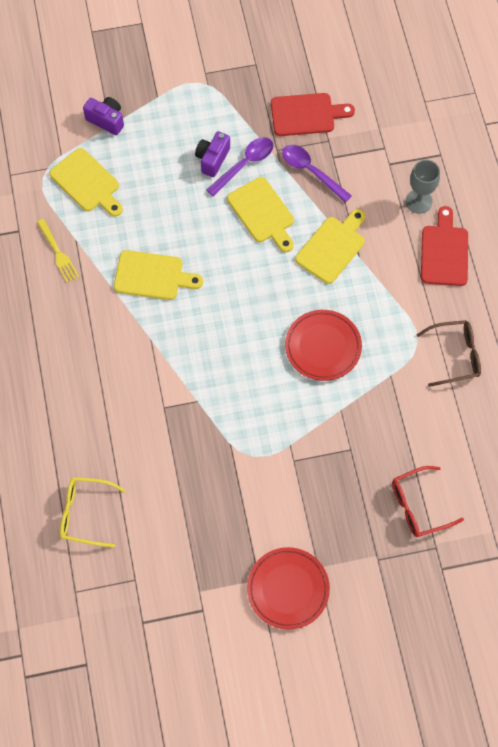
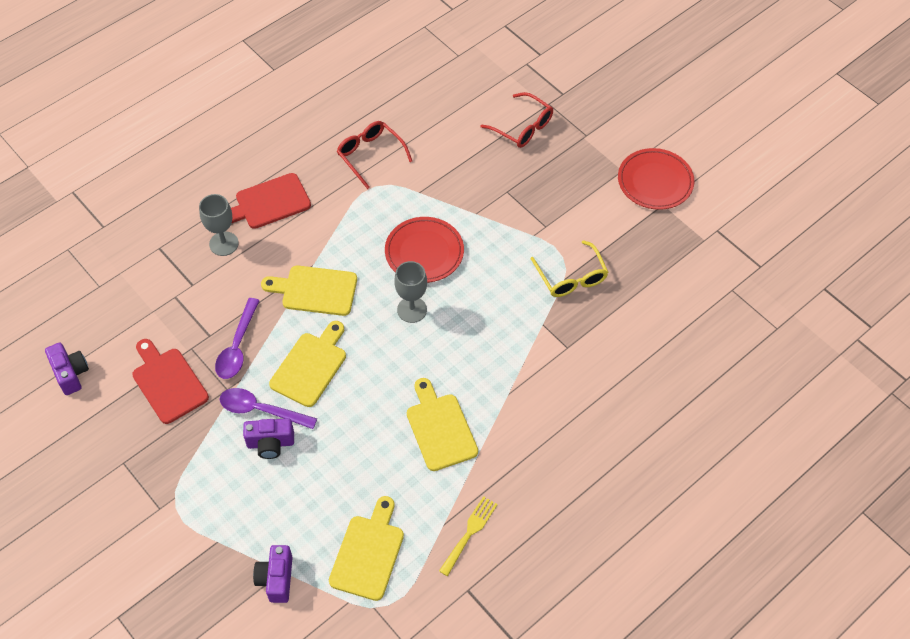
camera: 120 degrees left, 10 degrees down
yellow glasses [60,477,126,547] -> yellow glasses moved to [530,240,608,297]
brown glasses [417,320,481,387] -> red glasses [337,121,412,189]
none -> purple camera [45,343,89,395]
none -> grey goblet [394,261,427,323]

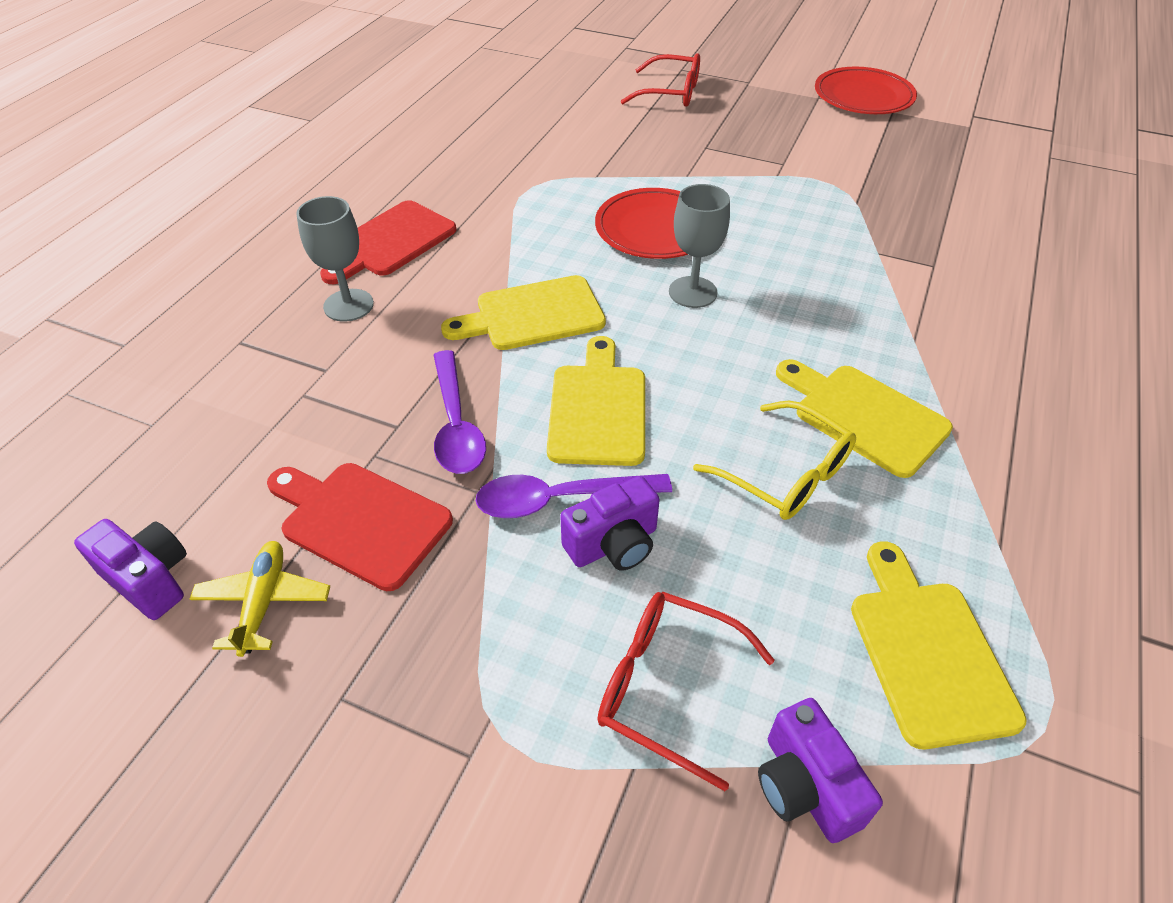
camera: 25 degrees left, 10 degrees down
red glasses [337,121,412,189] -> red glasses moved to [597,591,775,791]
yellow fork [439,496,498,576] -> none
yellow glasses [530,240,608,297] -> yellow glasses moved to [693,401,856,520]
none -> yellow plane [189,541,330,657]

